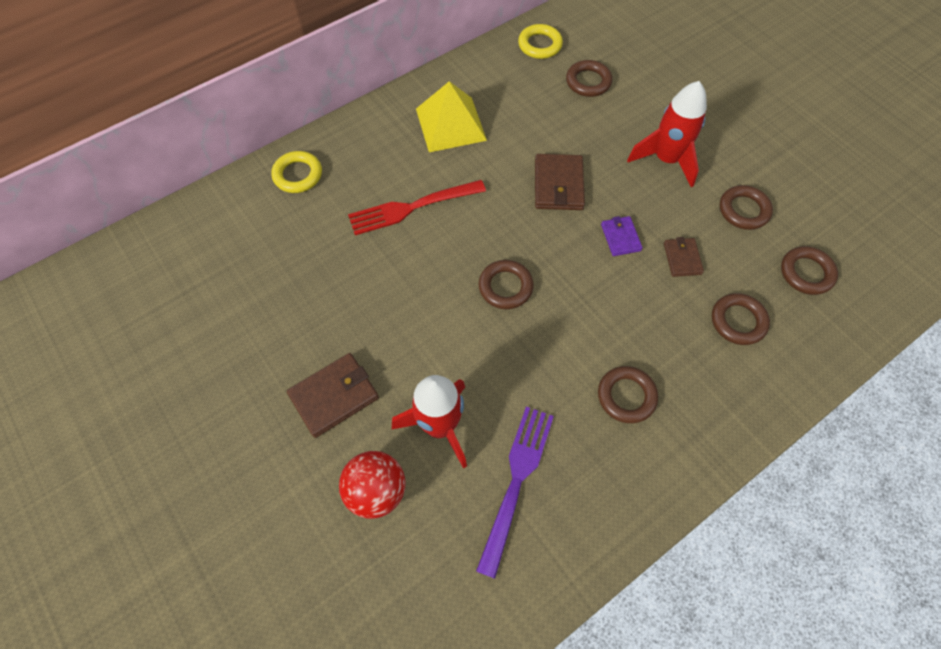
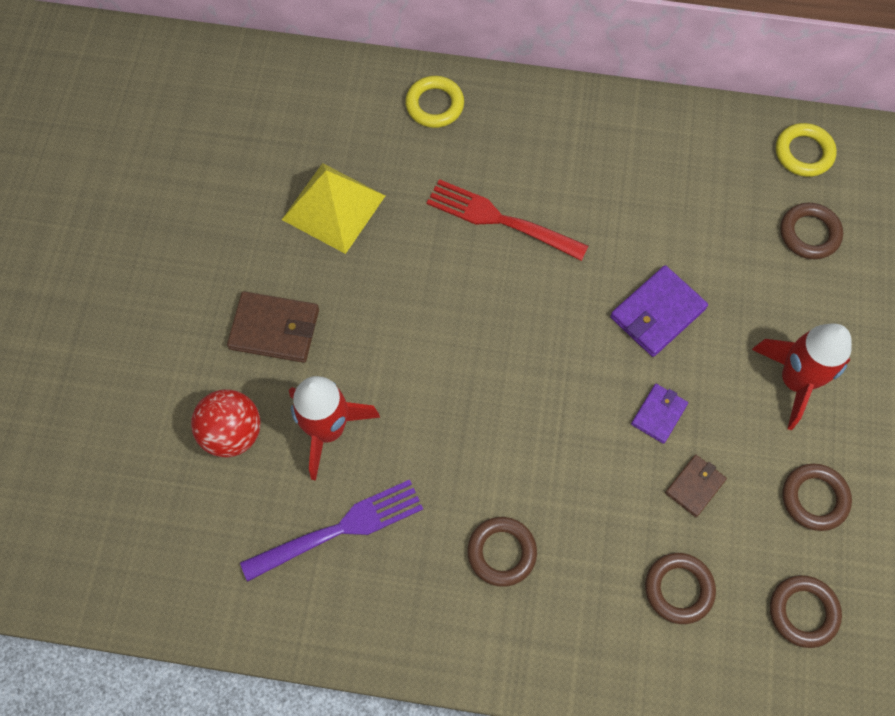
camera: 45 degrees right, 5 degrees up
yellow pyramid [416,81,487,152] -> yellow pyramid moved to [282,163,385,254]
brown ring [479,260,534,309] -> none
brown wallet [535,154,585,210] -> purple wallet [610,265,708,357]

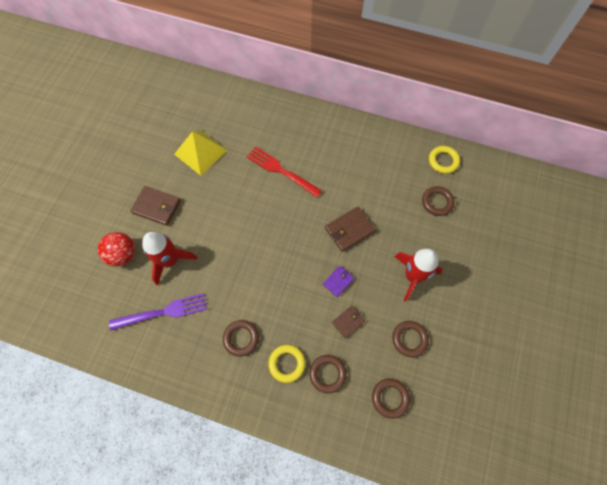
camera: 10 degrees right, 0 degrees up
yellow ring [405,76,464,128] -> yellow ring moved to [268,345,305,383]
purple wallet [610,265,708,357] -> brown wallet [325,207,376,252]

